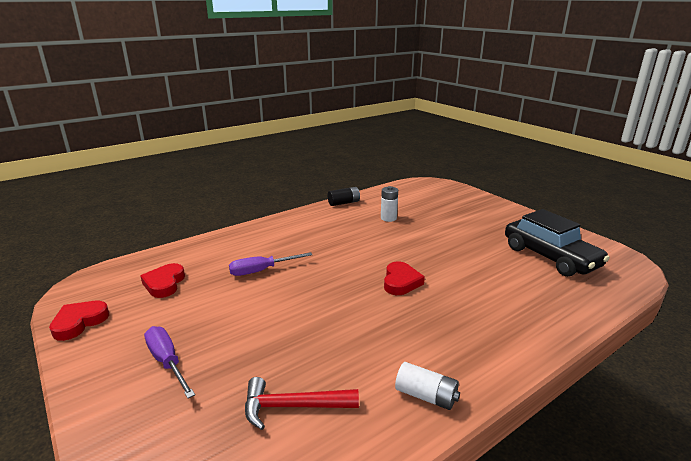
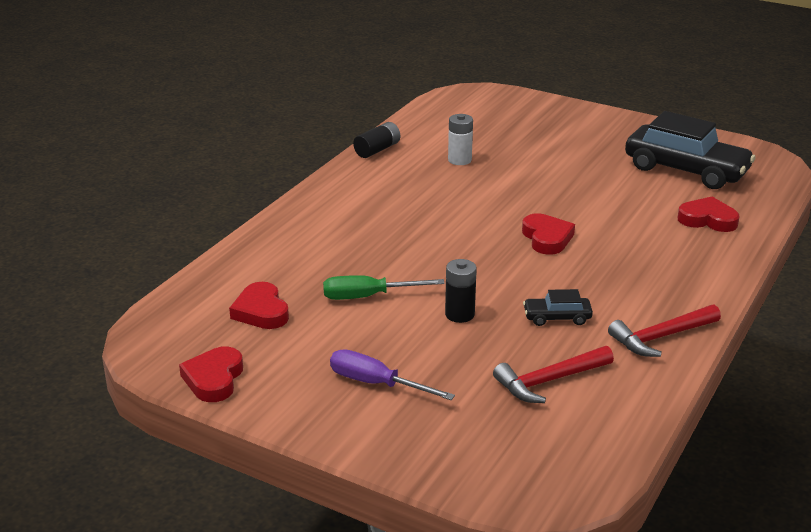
camera: 25 degrees left, 5 degrees up
purple screwdriver [229,252,312,276] -> none
white battery [395,362,460,410] -> red hammer [608,304,721,357]
none -> green screwdriver [323,275,445,300]
none -> black battery [445,259,477,323]
none -> black car [523,289,593,326]
none -> red heart [677,197,740,232]

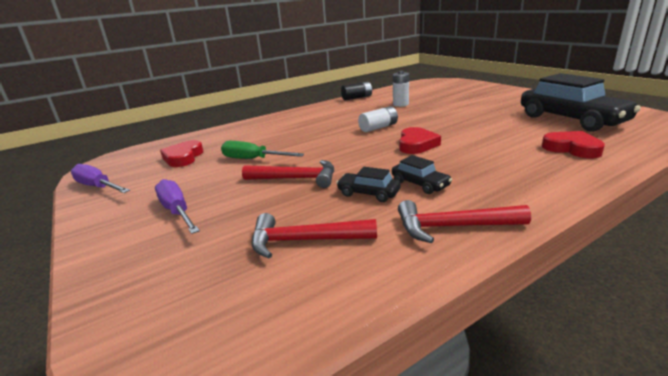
camera: 30 degrees right, 5 degrees down
red heart [179,346,243,402] -> purple screwdriver [71,164,130,193]
black battery [445,259,477,323] -> red hammer [242,160,334,188]
none -> white battery [358,106,398,132]
none -> black car [392,155,452,194]

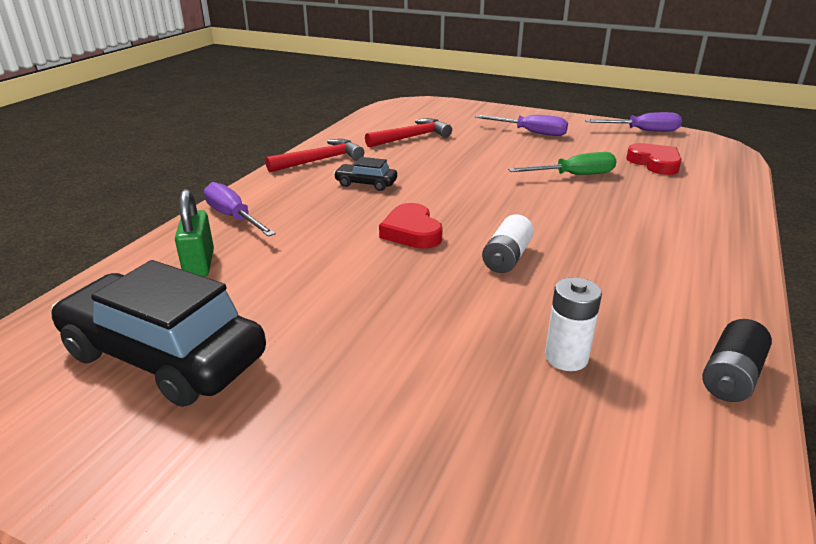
camera: 145 degrees right, 5 degrees up
red hammer [242,160,334,188] -> none
black car [336,167,401,202] -> none
red heart [542,131,605,158] -> green padlock [175,189,214,277]
none -> purple screwdriver [204,182,276,237]

